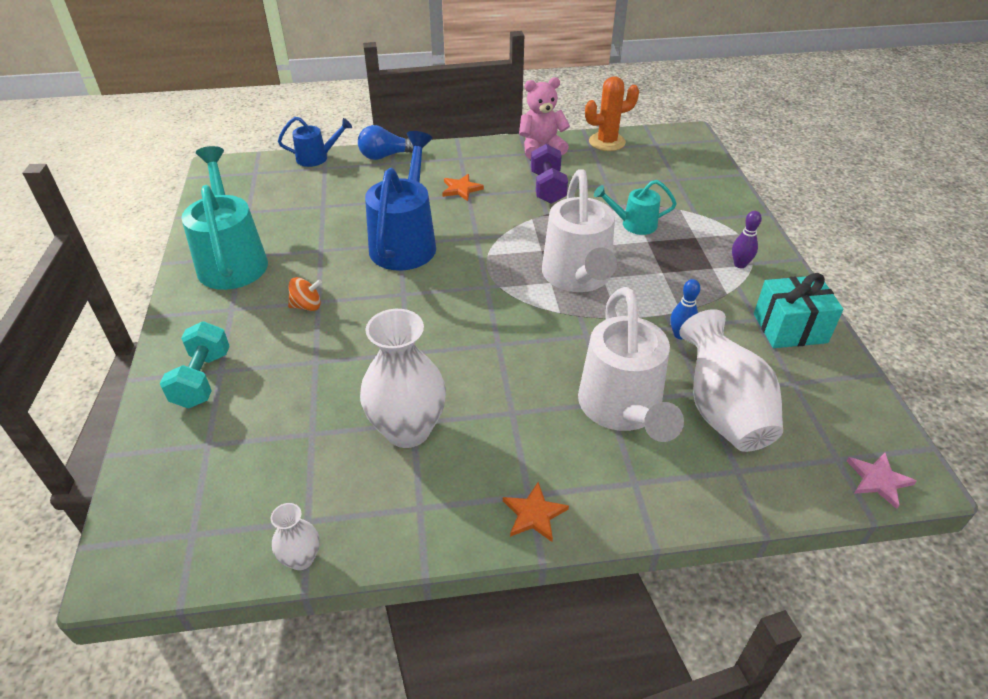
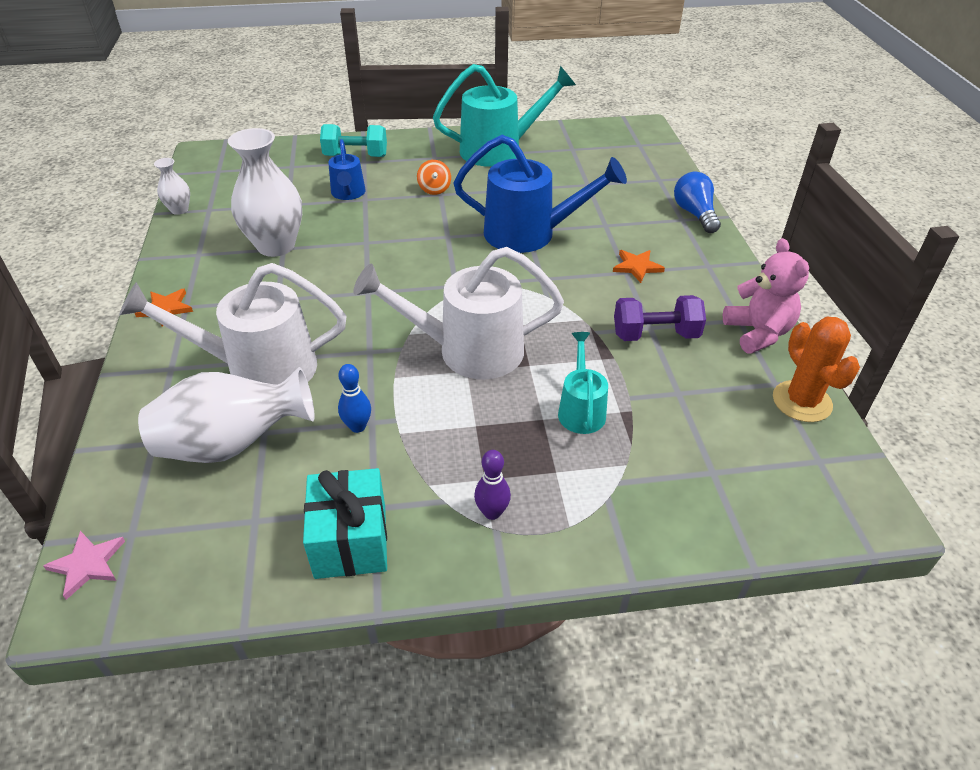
camera: 90 degrees right, 0 degrees up
blue watering can [278,117,352,167] -> blue watering can moved to [328,139,366,200]

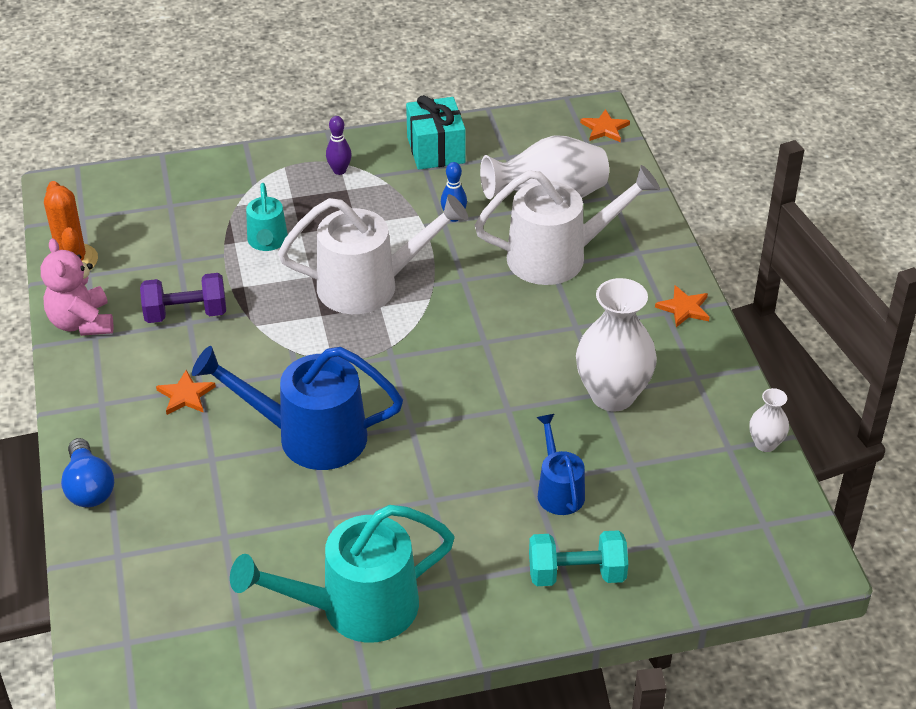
camera: 175 degrees right, 0 degrees up
pink star [43,531,125,600] -> orange star [580,109,630,142]
orange spinning top [417,160,451,195] -> none

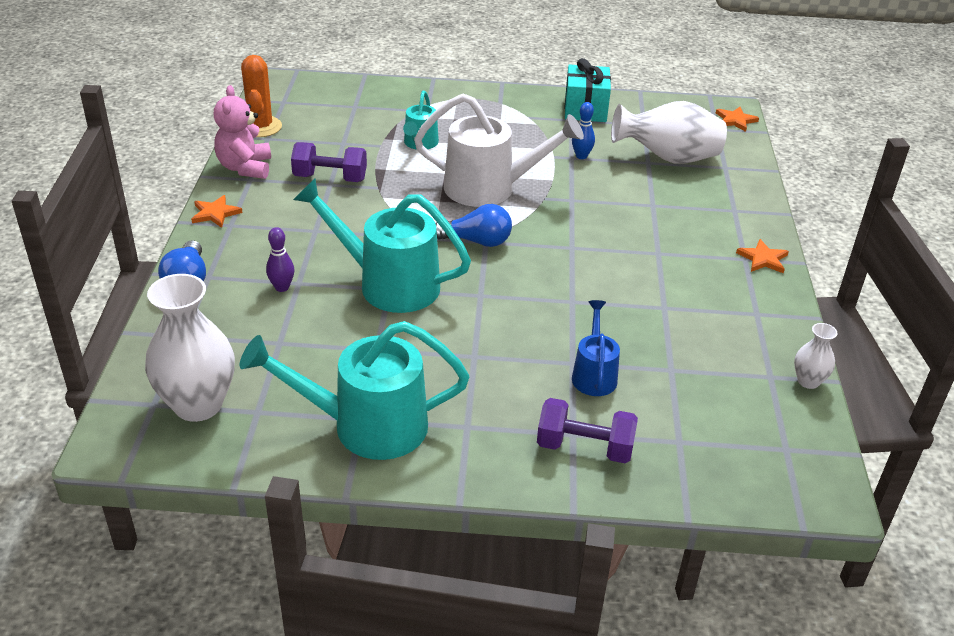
camera: 15 degrees right, 5 degrees down
orange star [156,370,216,415] -> orange star moved to [191,195,243,228]
blue watering can [192,346,403,470] -> turquoise watering can [293,178,471,313]
purple bowling pin [326,116,352,175] -> purple bowling pin moved to [266,227,294,292]
white watering can [475,165,660,285] -> none
turquoise dumbbell [529,530,628,586] -> purple dumbbell [537,398,638,463]
white vase [576,278,657,411] -> white vase moved to [145,274,235,422]
none -> blue light bulb [435,204,512,247]

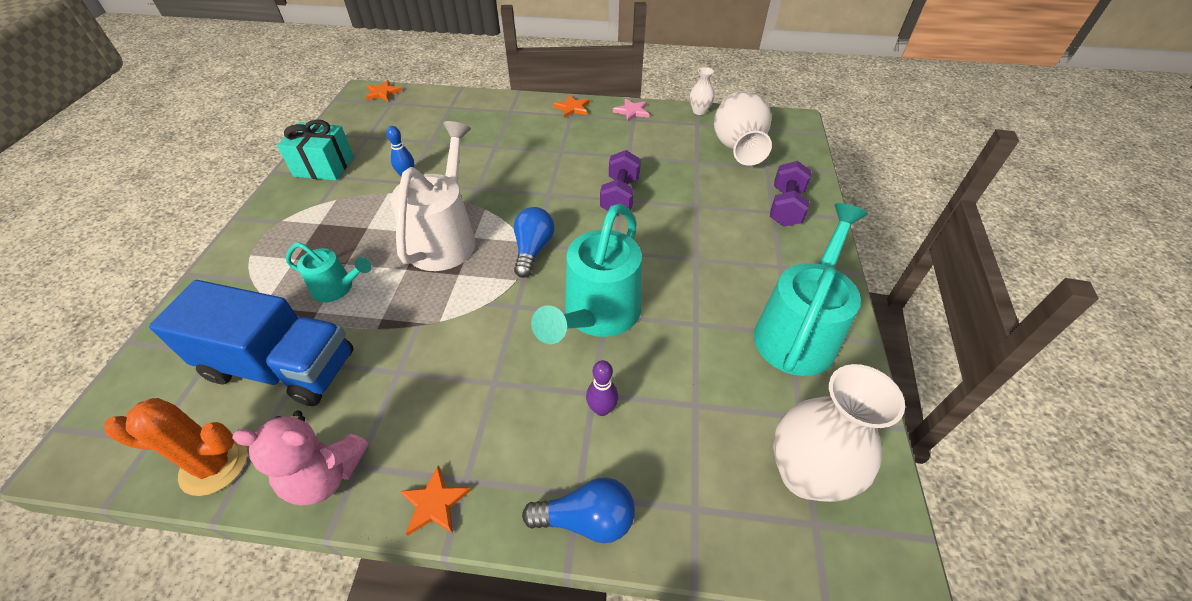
camera: 85 degrees left, 10 degrees up
turquoise watering can [240,321,469,460] -> turquoise watering can turned 150 degrees counterclockwise [754,203,868,376]
purple dumbbell [291,142,367,182] -> purple dumbbell moved to [600,150,641,215]
blue watering can [572,300,620,396] -> none
white vase [611,101,727,164] -> white vase moved to [714,91,772,166]
none -> blue truck [149,280,353,406]
none -> pink star [613,99,649,122]

